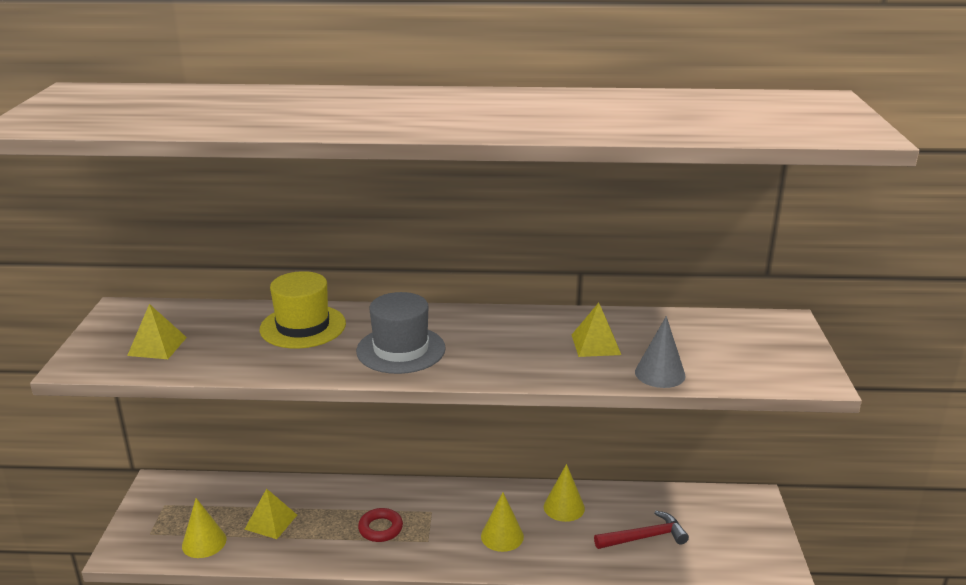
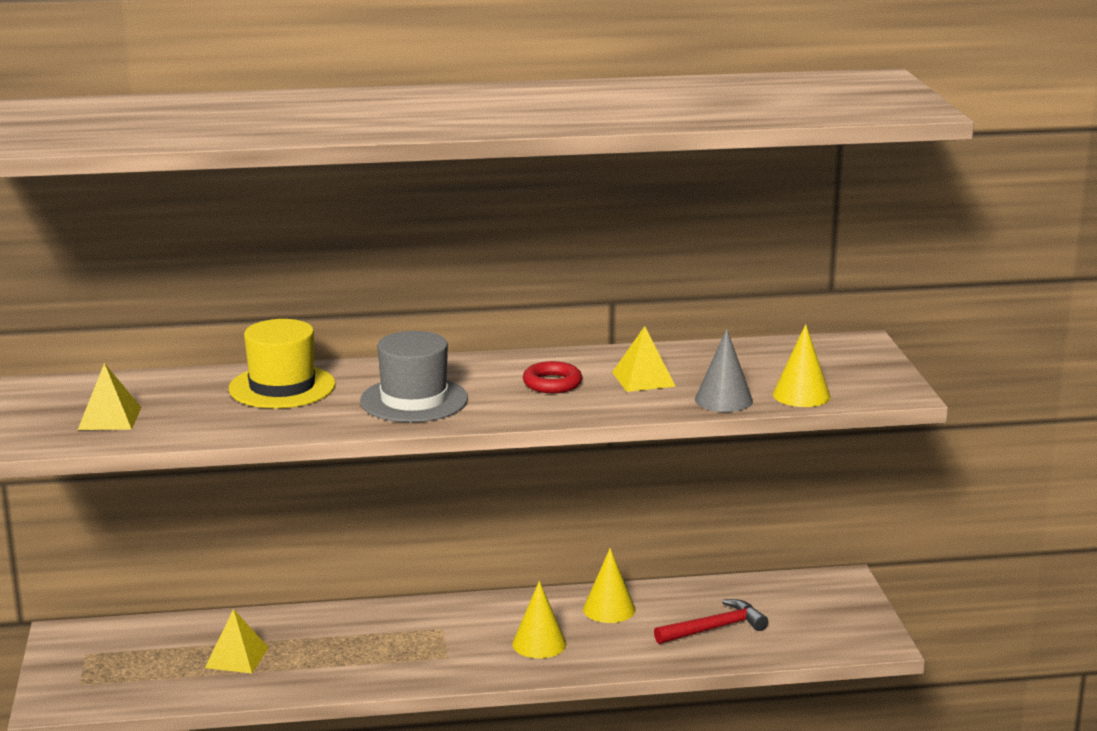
camera: 10 degrees left, 5 degrees down
yellow cone [182,498,226,558] -> yellow cone moved to [773,324,831,407]
red ring [358,508,403,542] -> red ring moved to [523,361,582,393]

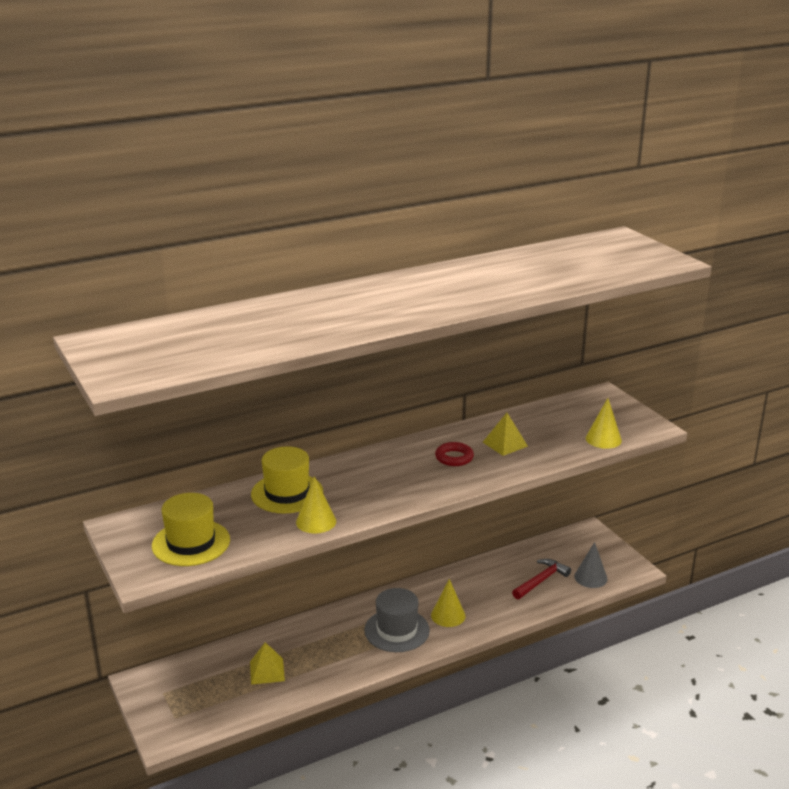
camera: 20 degrees left, 5 degrees up
yellow pyramid [78,363,142,430] -> yellow hat [152,493,230,566]
grey hat [360,331,468,422] -> grey hat moved to [364,588,430,652]
yellow cone [583,548,636,623] -> yellow cone moved to [296,476,336,534]
grey cone [695,329,753,412] -> grey cone moved to [574,542,608,588]

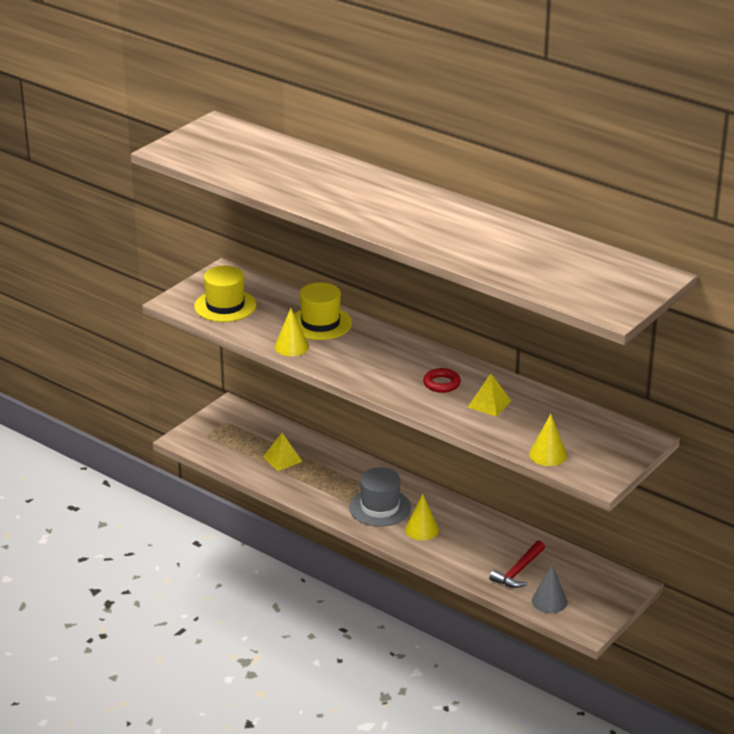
camera: 65 degrees right, 5 degrees up
red hammer [512,559,571,600] -> red hammer turned 105 degrees clockwise [489,541,545,588]

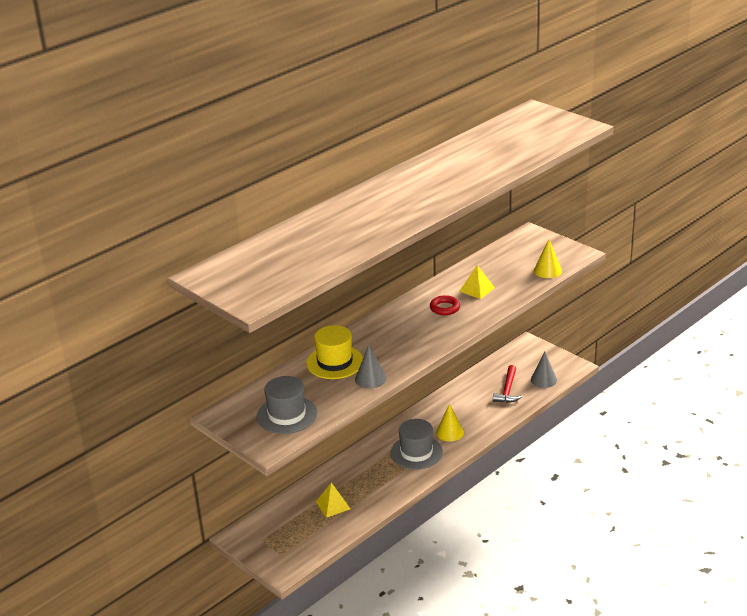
camera: 80 degrees left, 0 degrees up
yellow hat [194,266,256,322] -> grey hat [257,376,317,434]
yellow cone [275,308,309,356] -> grey cone [355,345,386,389]
red hammer [489,541,545,588] -> red hammer turned 60 degrees clockwise [493,365,522,403]

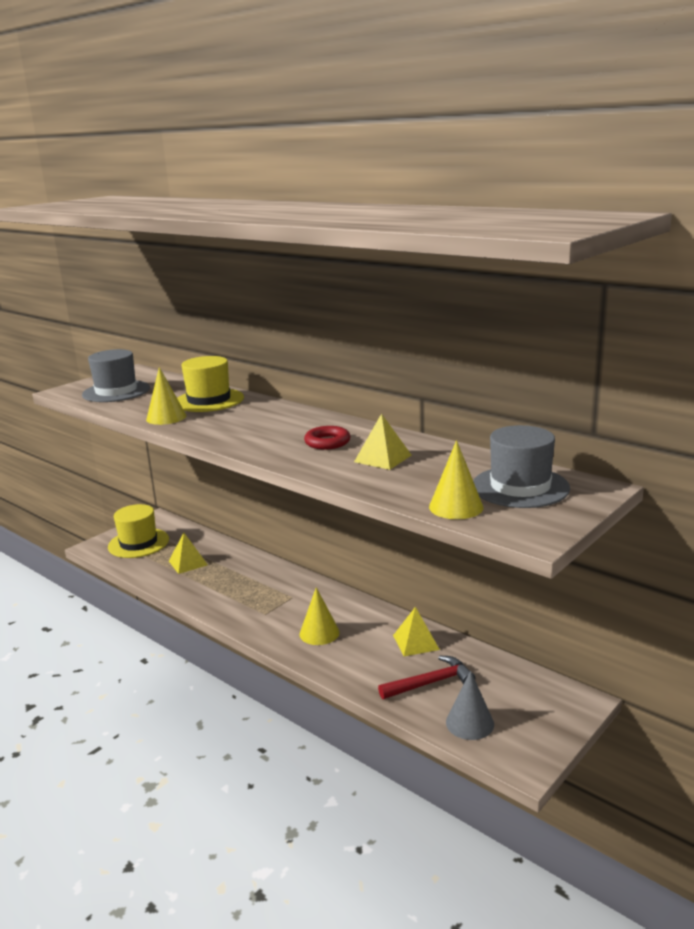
camera: 85 degrees right, 10 degrees down
grey cone [355,345,386,389] -> yellow cone [146,367,186,425]
grey hat [390,419,443,470] -> grey hat moved to [473,425,570,508]
red hammer [493,365,522,403] -> red hammer turned 150 degrees clockwise [378,656,475,699]
none -> yellow hat [108,504,169,558]
none -> yellow pyramid [393,607,440,656]

